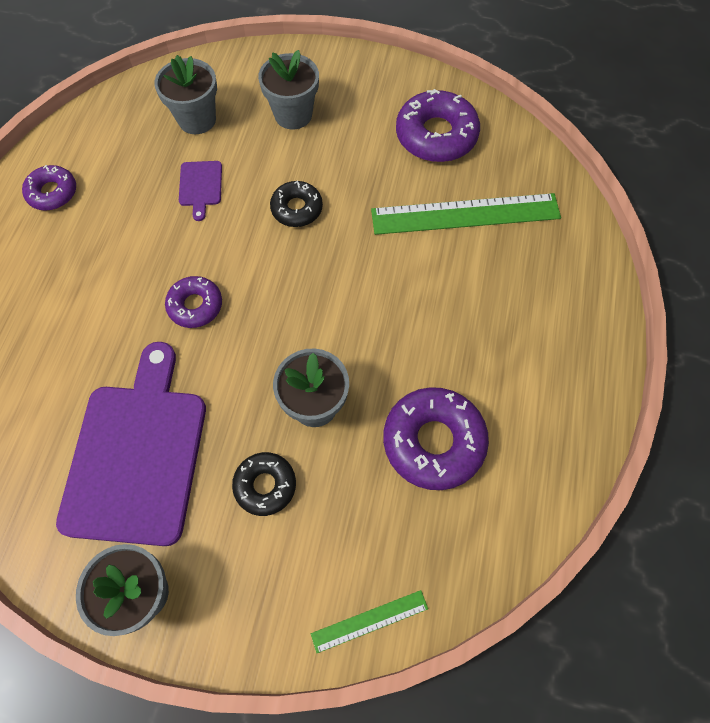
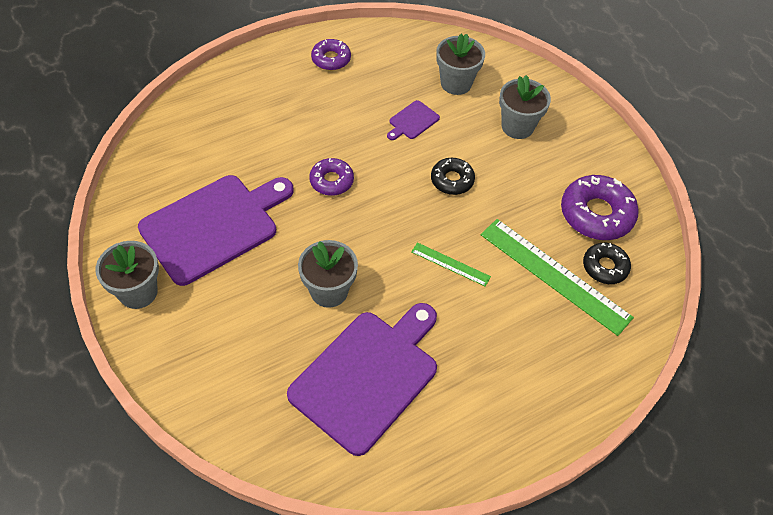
camera: 45 degrees right, 10 degrees down
black donut [232,452,296,516] -> black donut moved to [583,243,631,284]
green ruler [311,590,428,653] -> green ruler moved to [412,242,491,287]
purple donut [383,387,489,490] -> purple cutting board [287,303,437,456]

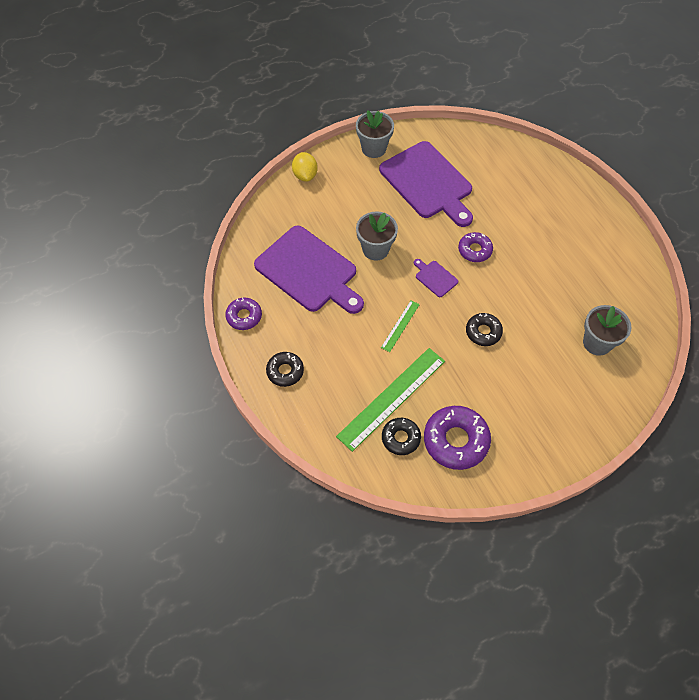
camera: 95 degrees right, 5 degrees up
purple donut [311,39,351,70] -> purple donut moved to [225,298,262,330]
purple cutting board [387,100,440,140] -> purple cutting board moved to [414,259,458,297]
grey flower pot [499,75,551,139] -> none
none -> black donut [266,352,304,387]
none -> yellow lemon [292,152,318,182]

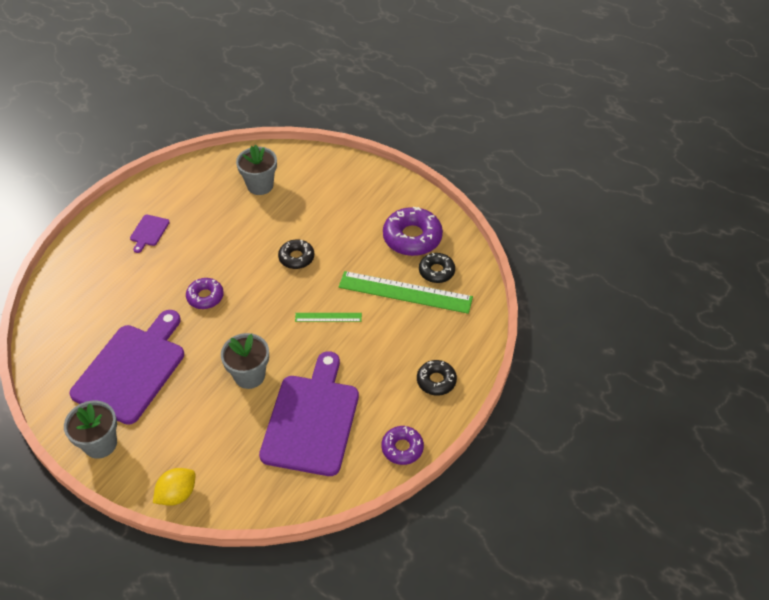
camera: 120 degrees left, 10 degrees down
purple cutting board [414,259,458,297] -> purple cutting board moved to [130,215,170,253]

